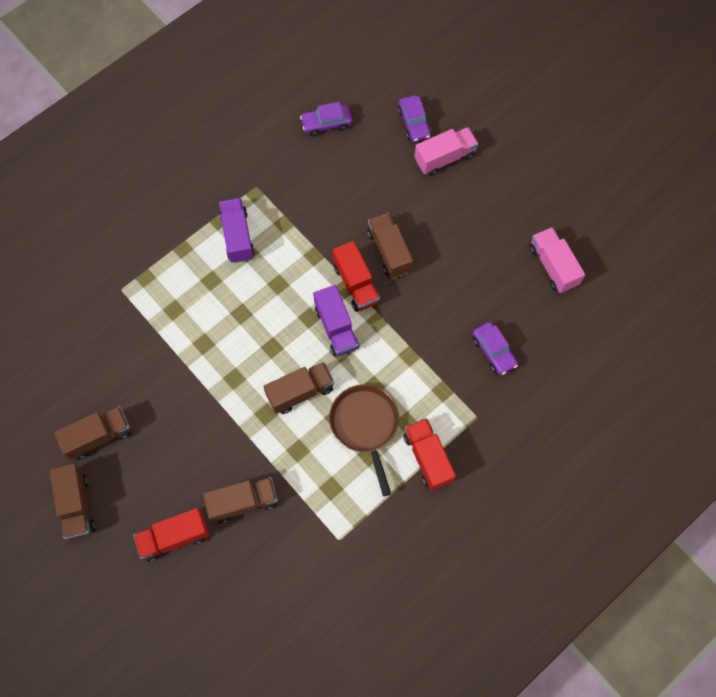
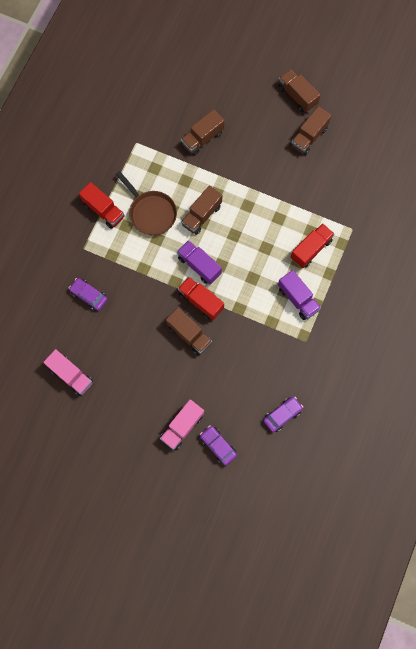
camera: 155 degrees right, 5 degrees up
red truck [133,508,209,562] -> red truck moved to [291,223,335,268]

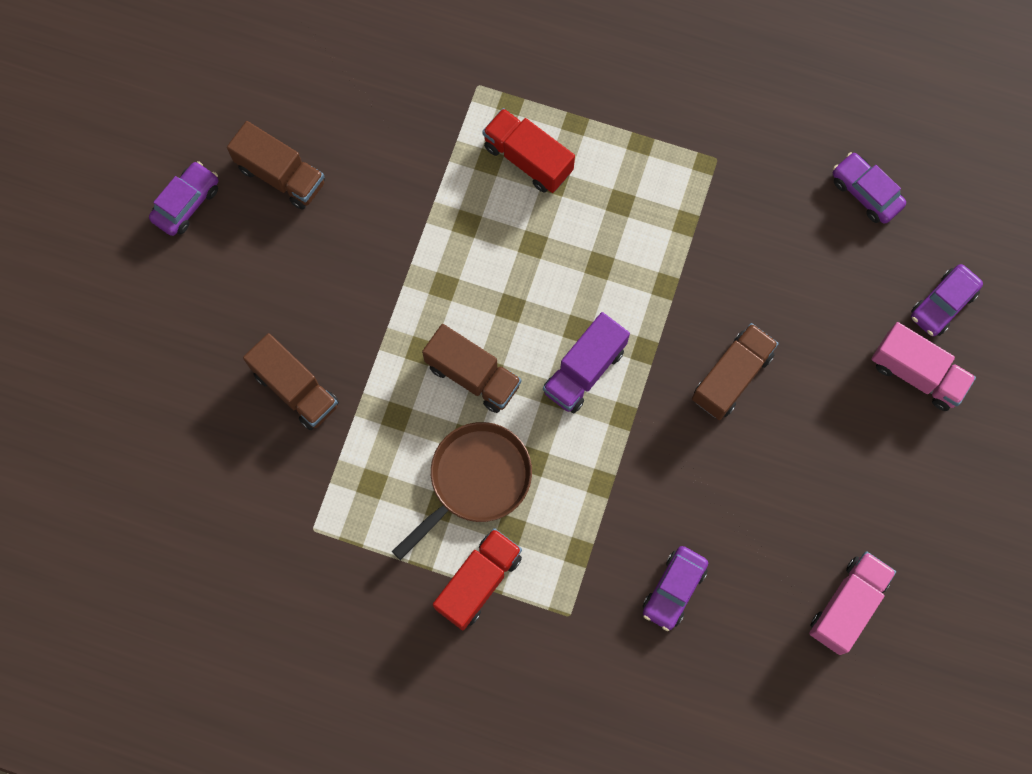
camera: 95 degrees left, 0 degrees up
red truck [178,277,224,320] -> none
brown truck [278,69,320,113] -> purple car [149,161,218,236]
purple truck [278,270,321,320] -> none

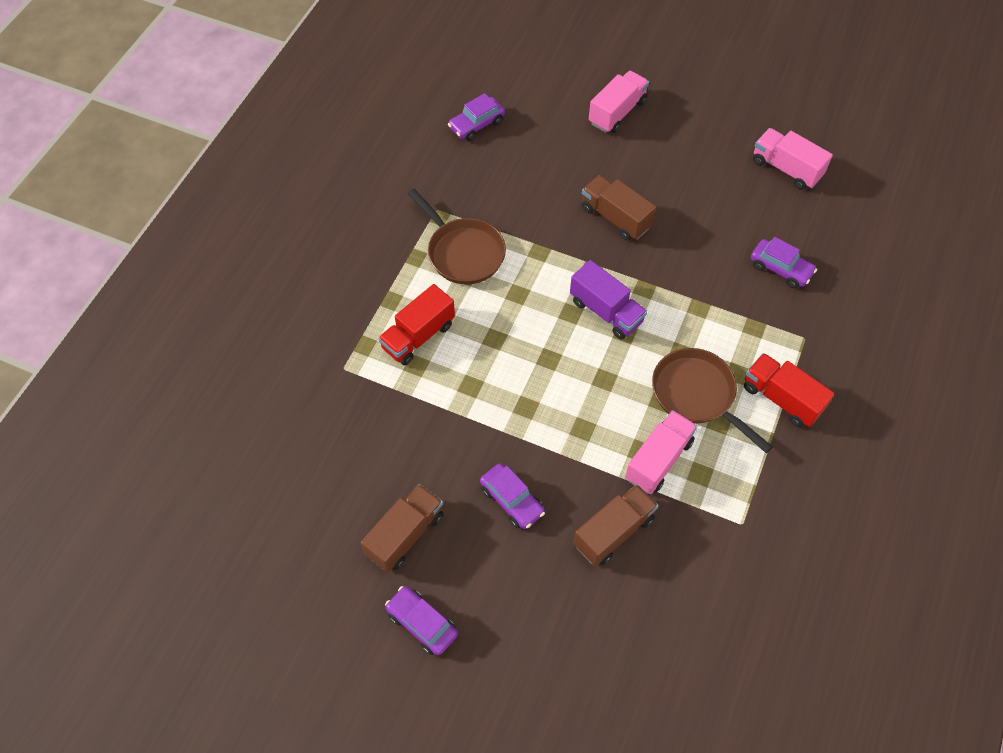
camera: 85 degrees left, 15 degrees down
brown truck [422,324,521,413] -> none
purple car [911,264,983,336] -> purple car moved to [480,463,545,529]
none -> brown pan [407,189,506,285]
none -> pink truck [625,410,698,494]

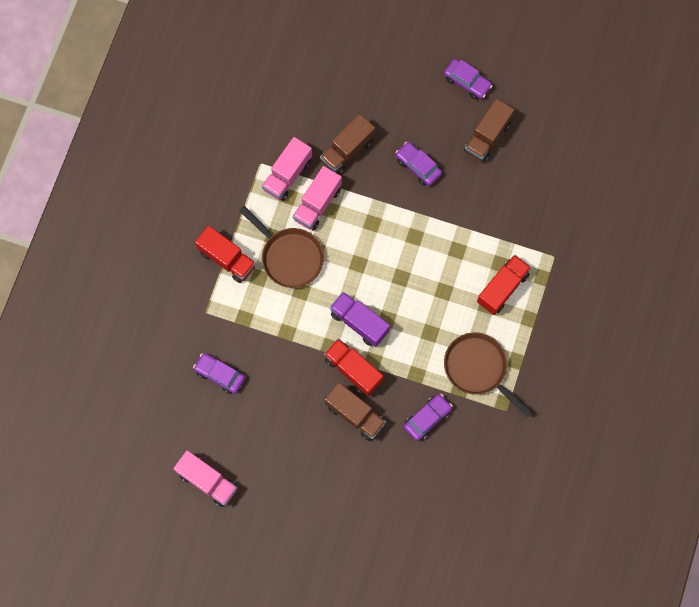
camera: 175 degrees right, 15 degrees up
purple car [448,93,505,141] -> purple car moved to [404,394,453,441]
pink truck [589,71,649,133] -> pink truck moved to [262,137,312,201]
none -> red truck [324,338,383,396]

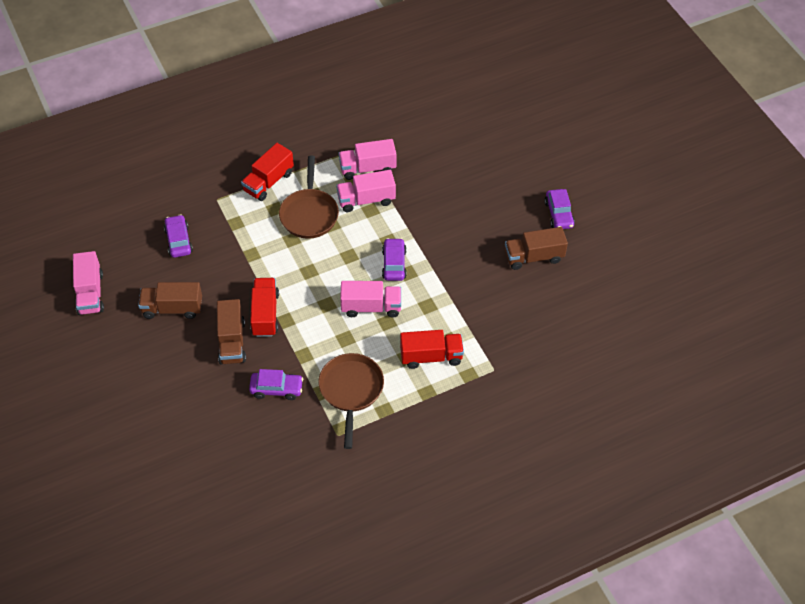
camera: 45 degrees right, 20 degrees down
red truck [195,226,256,283] -> red truck turned 45 degrees clockwise [241,143,294,201]
brown truck [320,114,375,175] -> brown truck moved to [138,282,202,319]
purple truck [330,292,390,347] -> none
purple car [395,142,442,186] -> purple car moved to [382,238,407,281]
none -> pink truck [340,281,401,318]

